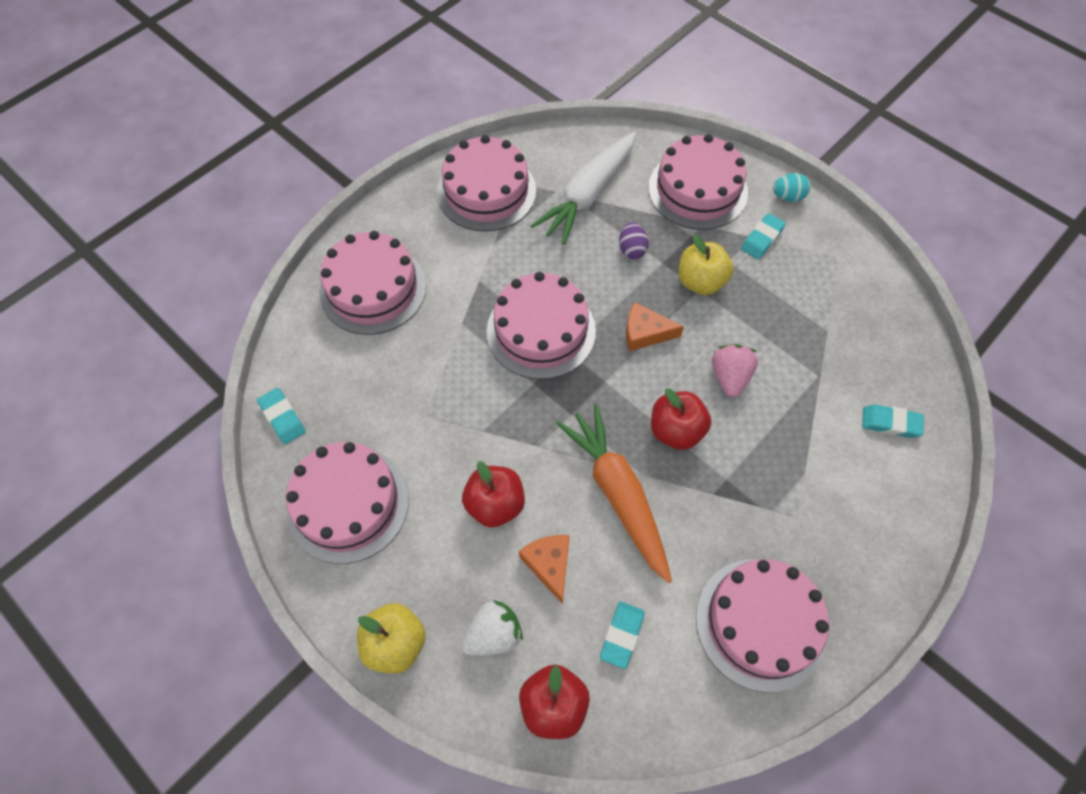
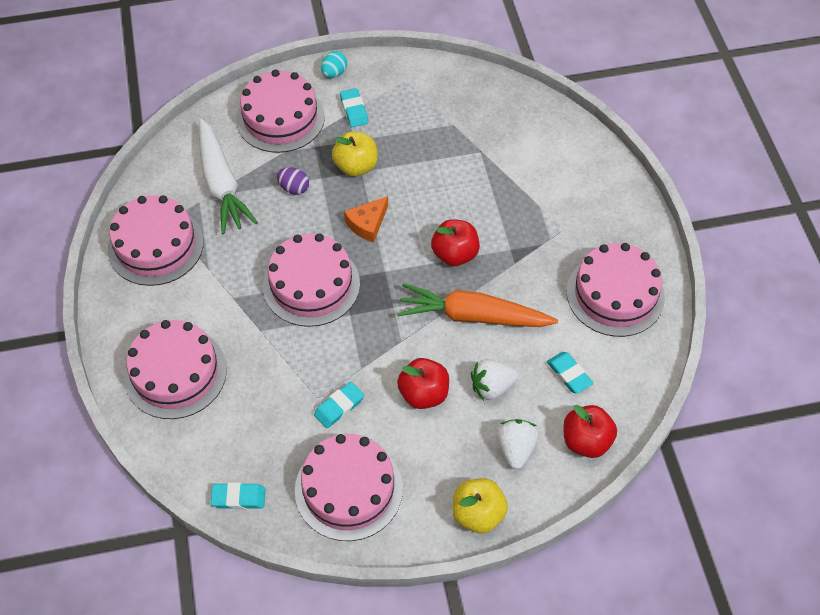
camera: 55 degrees left, 5 degrees down
orange cheese [519,535,570,604] -> white strawberry [471,359,518,401]
pink strawberry [712,344,758,397] -> none
turquoise eraser [862,405,924,438] -> turquoise eraser moved to [314,382,364,429]

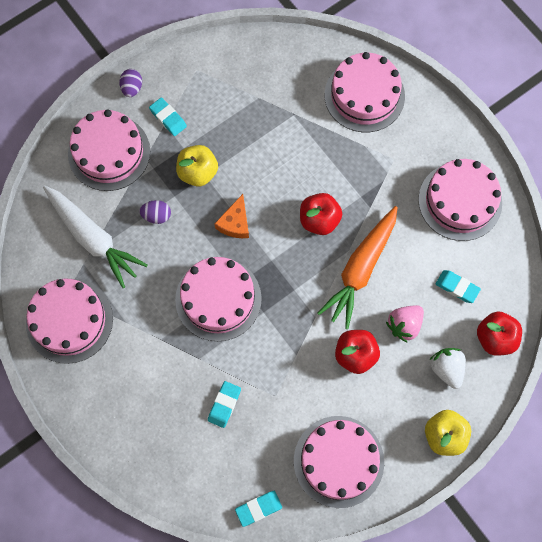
camera: 25 degrees left, 15 degrees up
pink cake [124,320,227,419] -> pink cake moved to [325,52,405,132]
turquoise eraser [314,382,364,429] -> turquoise eraser moved to [208,381,241,428]
turquoise egg [321,51,347,78] -> purple egg [119,69,142,97]
orange carrot [397,283,558,327] -> orange carrot turned 45 degrees counterclockwise [318,206,397,329]
white strawberry [471,359,518,401] -> pink strawberry [386,305,424,342]

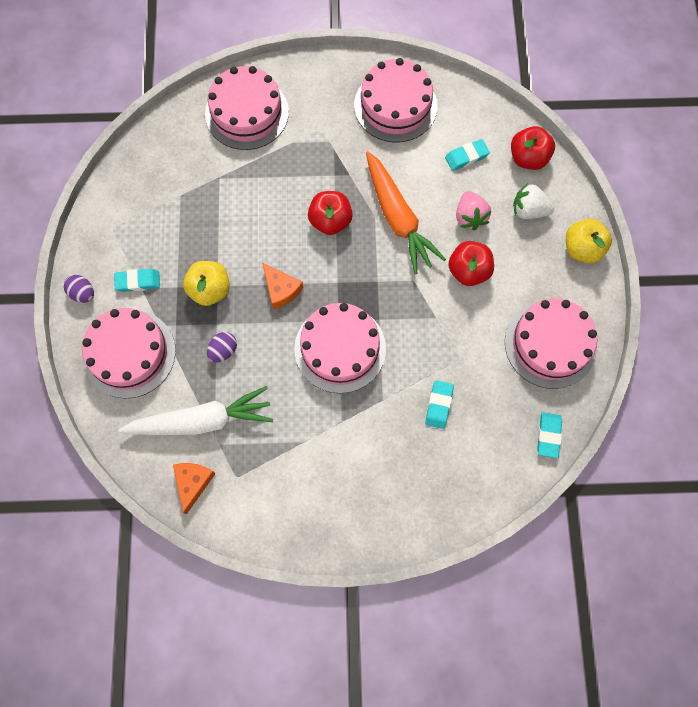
camera: 55 degrees left, 0 degrees up
pink cake [26,278,113,364] -> none
turquoise eraser [208,381,241,428] -> turquoise eraser turned 45 degrees clockwise [425,380,454,429]
none -> orange cheese [173,463,216,514]

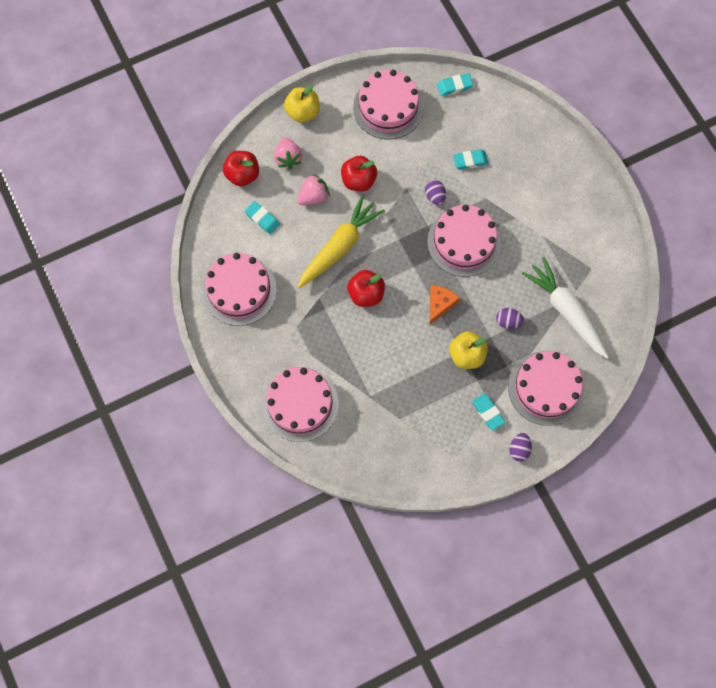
camera: 115 degrees left, 0 degrees up
orange cheese [173,463,216,514] -> none
orange carrot [366,151,446,274] -> yellow carrot [298,194,385,288]
white strawberry [513,183,554,219] -> pink strawberry [274,137,302,169]
none -> purple egg [425,180,446,205]

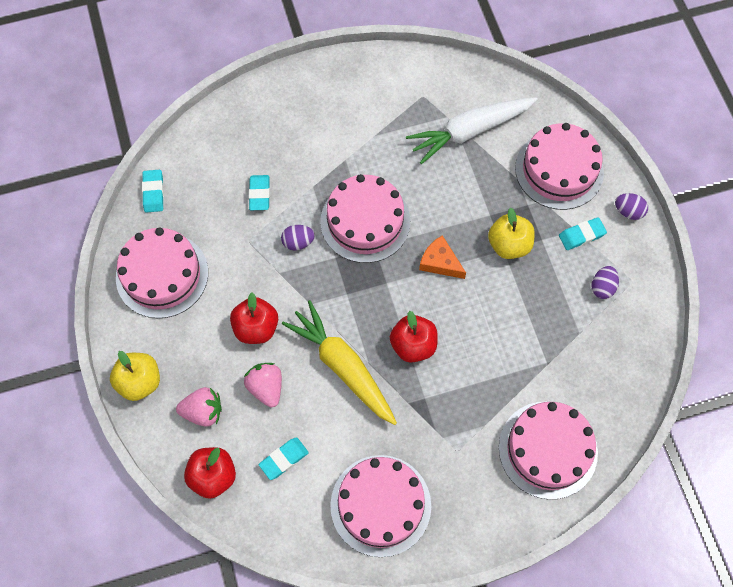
camera: 80 degrees left, 5 degrees down
purple egg [496,308,524,329] -> purple egg moved to [591,266,619,299]

